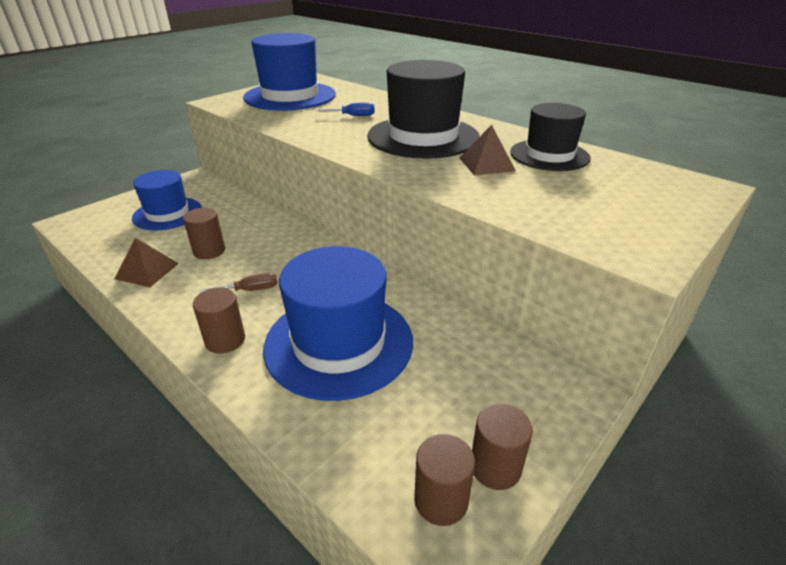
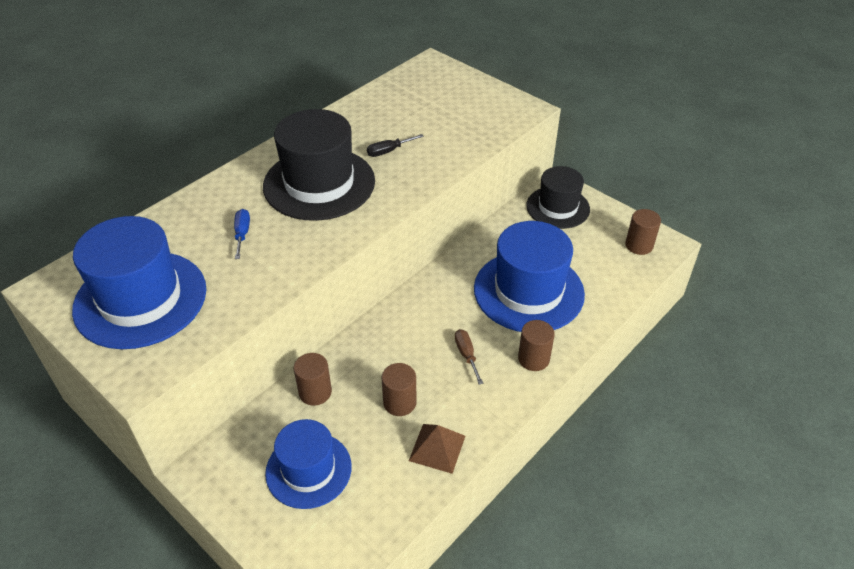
camera: 90 degrees left, 10 degrees up
brown pyramid [459,125,516,175] -> black screwdriver [367,134,424,157]
brown cylinder [472,403,533,490] -> brown cylinder moved to [294,353,332,406]
black hat [510,103,590,171] -> black hat moved to [526,166,590,229]

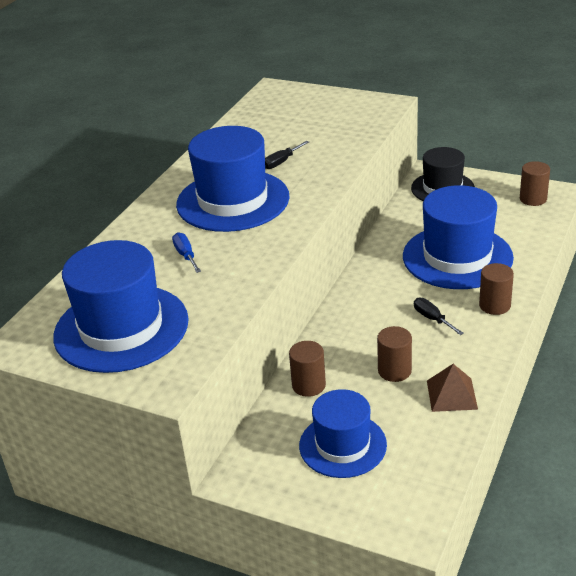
camera: 15 degrees left, 10 degrees down
black hat [263,109,375,221] -> blue hat [176,126,290,232]
brown screwdriver [455,329,483,385] -> black screwdriver [414,298,464,335]

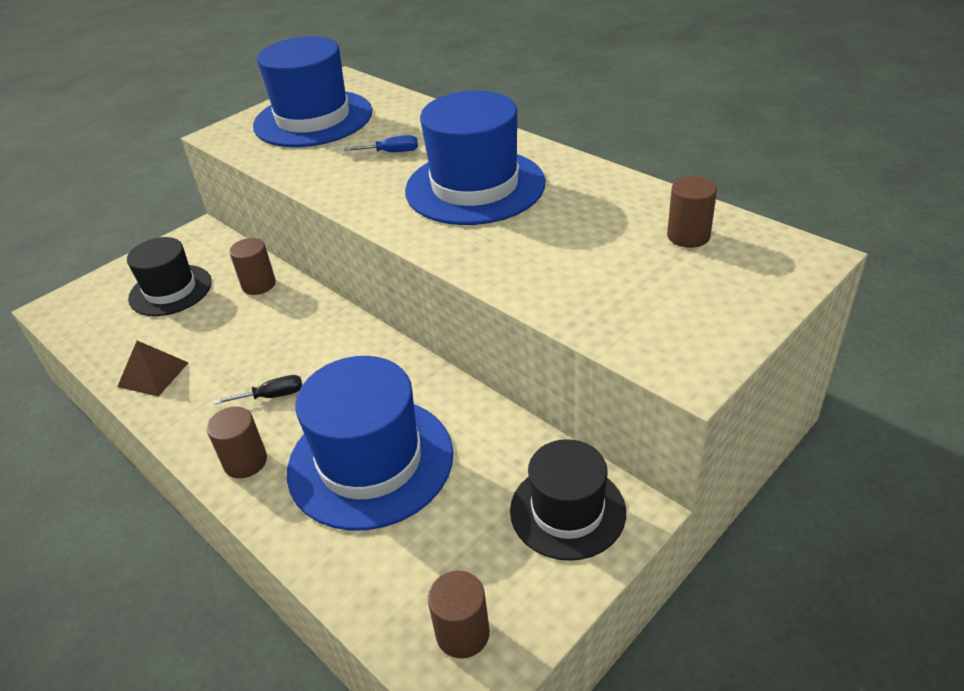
camera: 110 degrees right, 5 degrees up
black screwdriver [265,141,309,169] -> none
blue hat [299,389,387,478] -> black hat [127,237,212,316]
brown cylinder [377,326,412,382] -> brown cylinder moved to [667,176,717,248]

